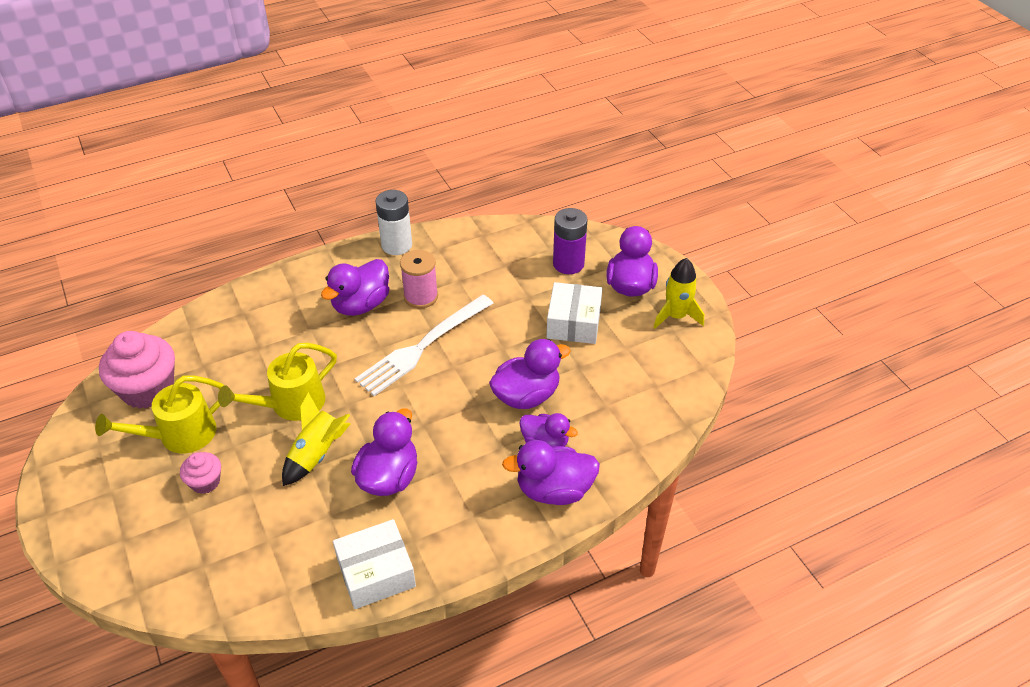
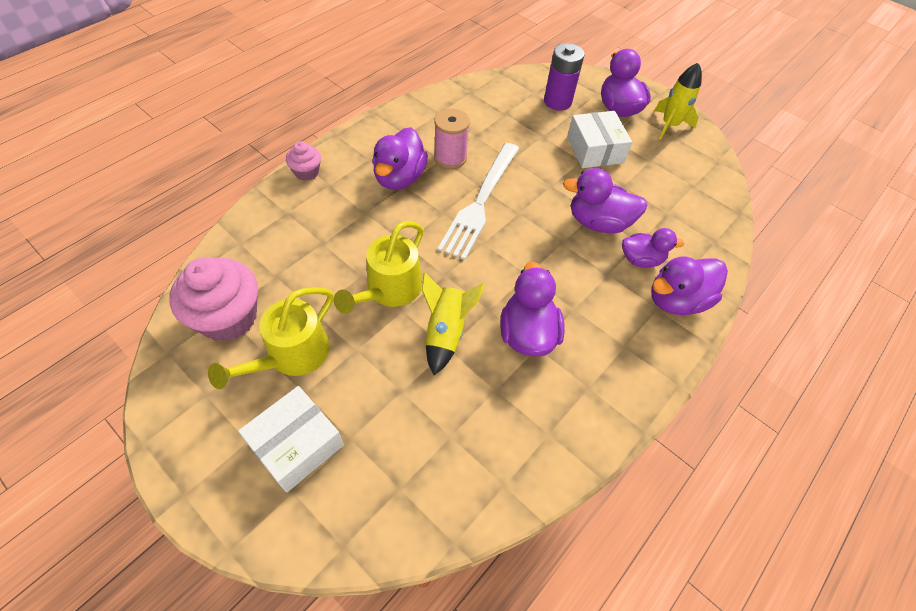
camera: 25 degrees left, 10 degrees up
pink cupcake [180,452,221,494] -> pink cupcake moved to [286,141,321,181]
white box [333,519,416,609] -> white box moved to [238,386,344,493]
white battery [376,190,412,255] -> none
purple duck [489,339,571,409] -> purple duck turned 120 degrees counterclockwise [563,168,648,234]

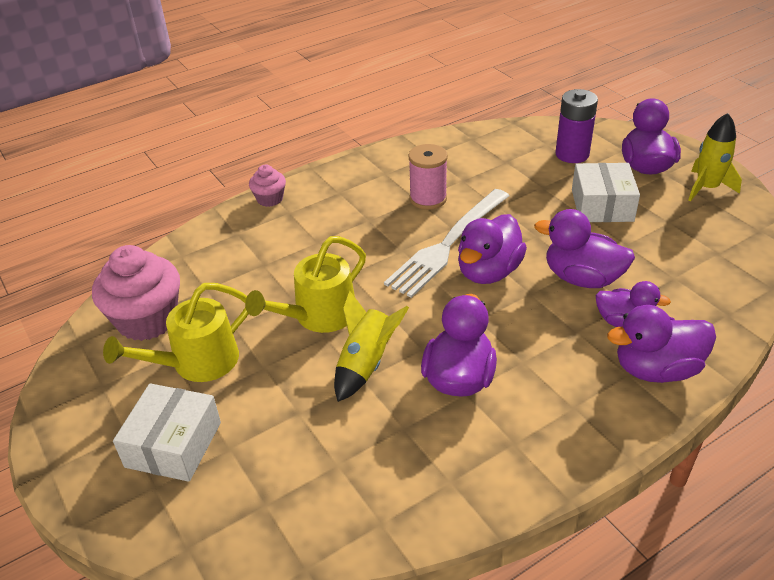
camera: 20 degrees right, 15 degrees down
white box [238,386,344,493] -> white box turned 45 degrees counterclockwise [113,383,221,482]
purple duck [372,127,428,190] -> purple duck moved to [458,214,527,284]

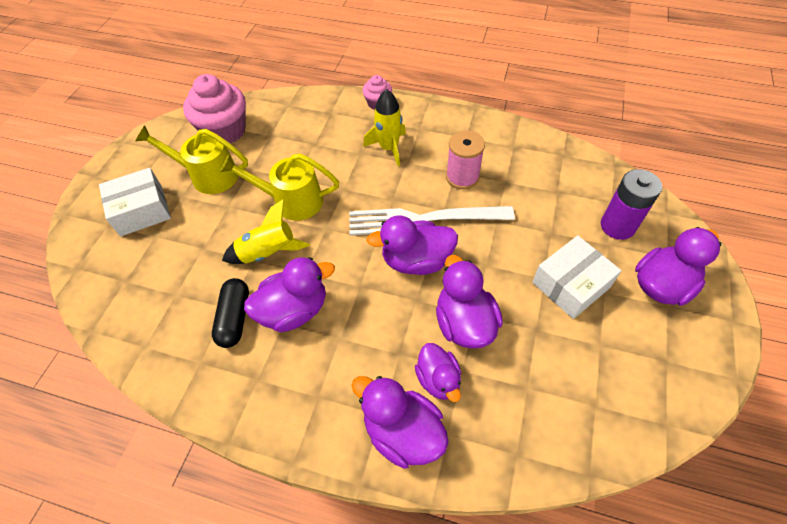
camera: 50 degrees right, 15 degrees up
yellow rocket [688,113,742,202] -> yellow rocket moved to [363,89,406,166]
none -> black capsule [212,278,249,348]

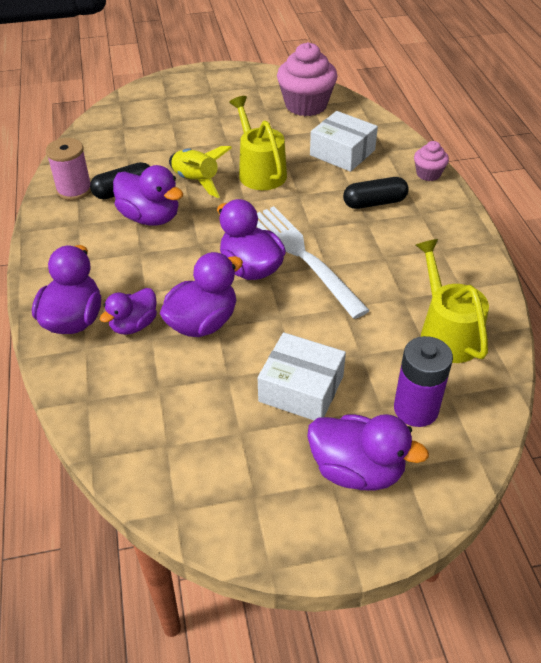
camera: 60 degrees right, 10 degrees down
white box [99,168,171,236] -> white box moved to [310,111,378,172]
yellow watering can [135,126,248,194] -> yellow watering can moved to [416,239,489,363]
yellow rocket [363,89,406,166] -> black capsule [343,177,409,209]
pink spool [446,130,485,189] -> pink spool moved to [46,138,91,201]

